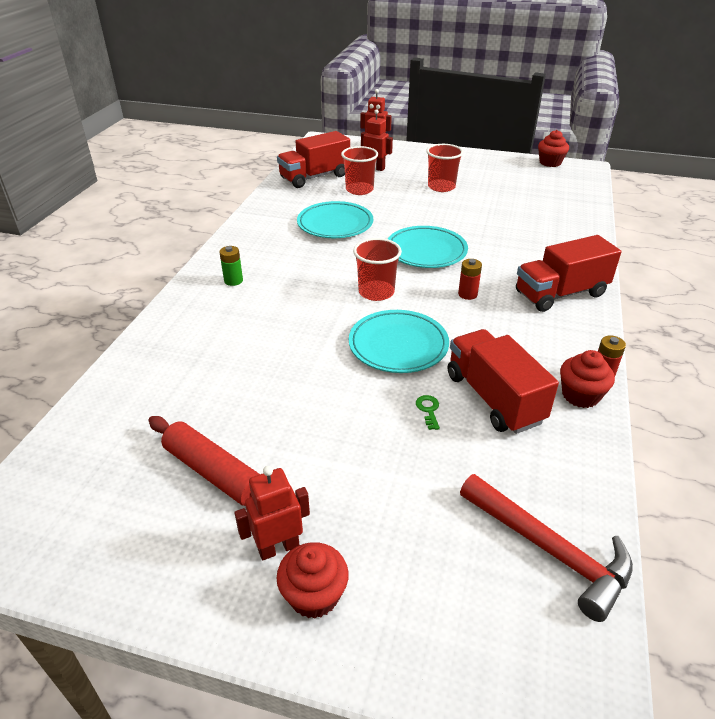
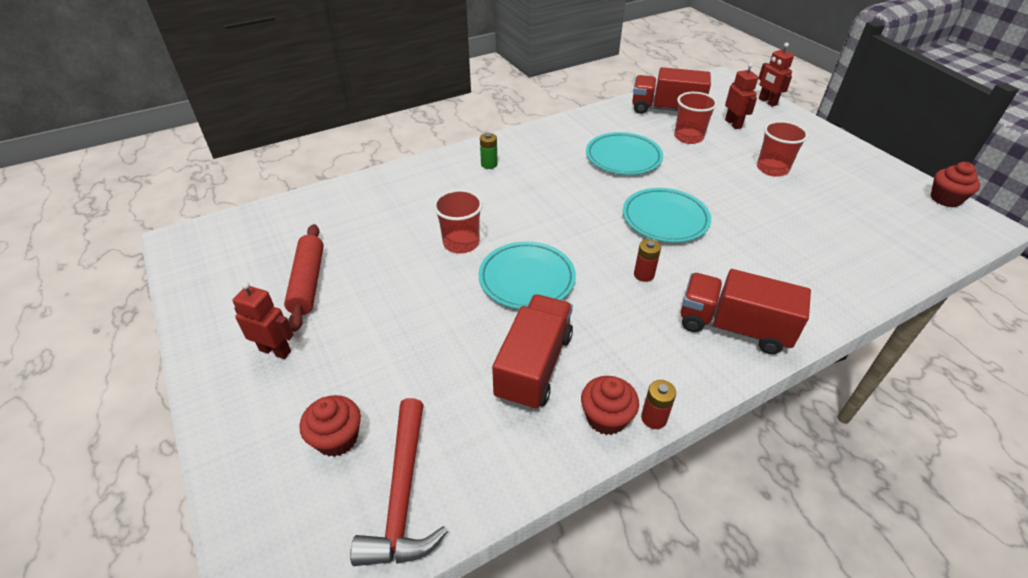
camera: 45 degrees right, 5 degrees up
red cupcake [276,542,349,619] -> red cupcake moved to [300,395,361,457]
red cup [353,238,402,301] -> red cup moved to [433,189,483,254]
green key [416,395,440,430] -> none

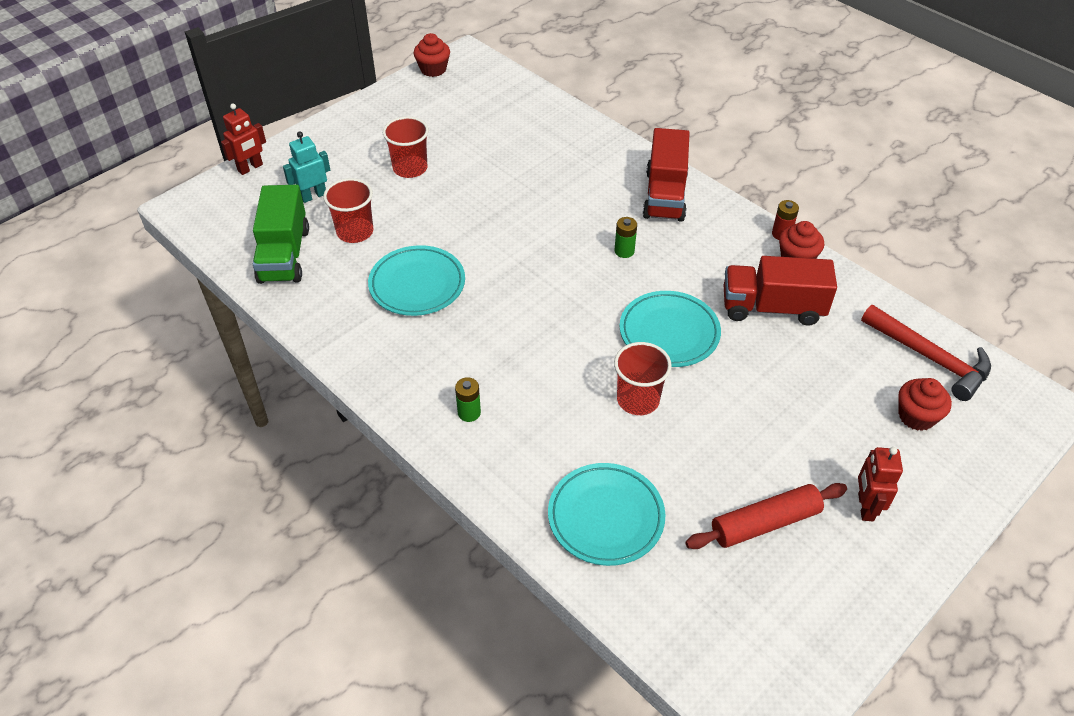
camera: 105 degrees left, 5 degrees up
red hammer [350,398,448,566] -> red hammer turned 60 degrees clockwise [861,305,991,401]
turquoise plate [623,188,711,243] -> turquoise plate moved to [548,463,665,566]
red truck [632,67,711,114] -> green truck [253,185,309,284]
red battery [634,239,661,282] -> green battery [615,217,637,258]
red robot [725,63,758,129] -> turquoise robot [283,132,330,203]

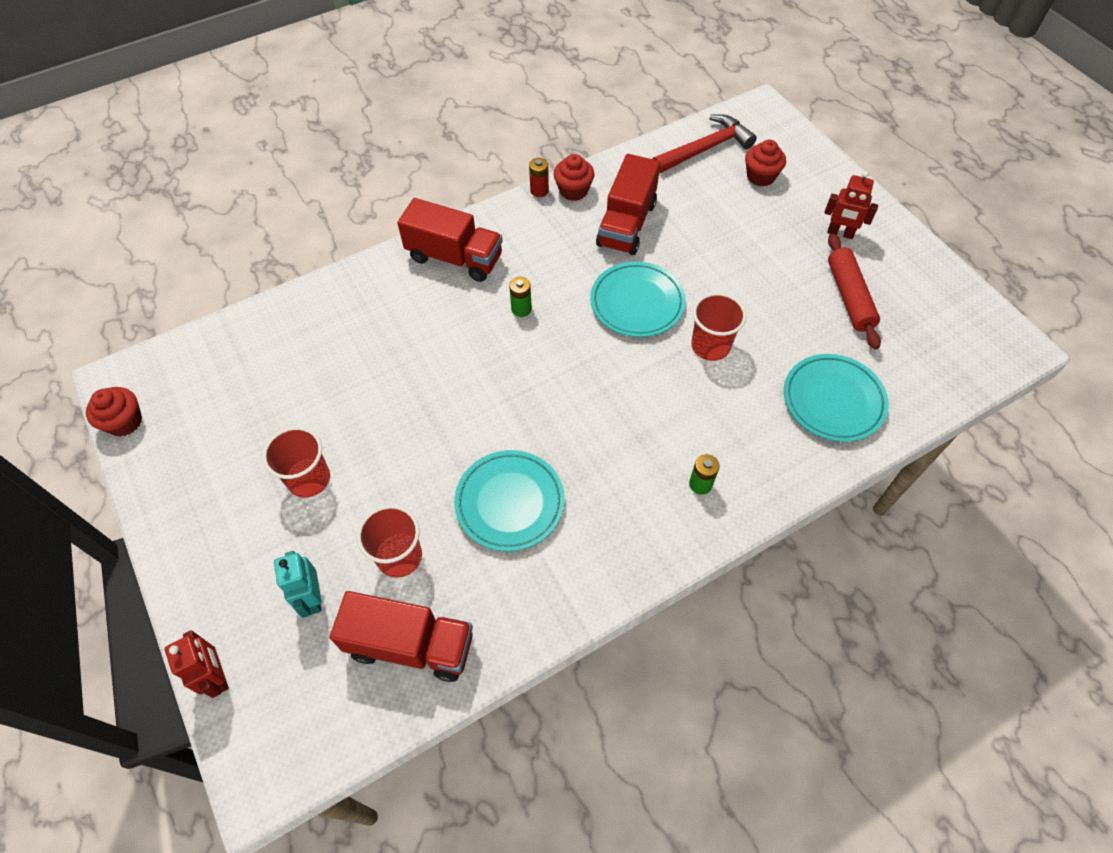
camera: 75 degrees left, 10 degrees up
green truck [253,185,309,284] -> red truck [330,591,473,682]

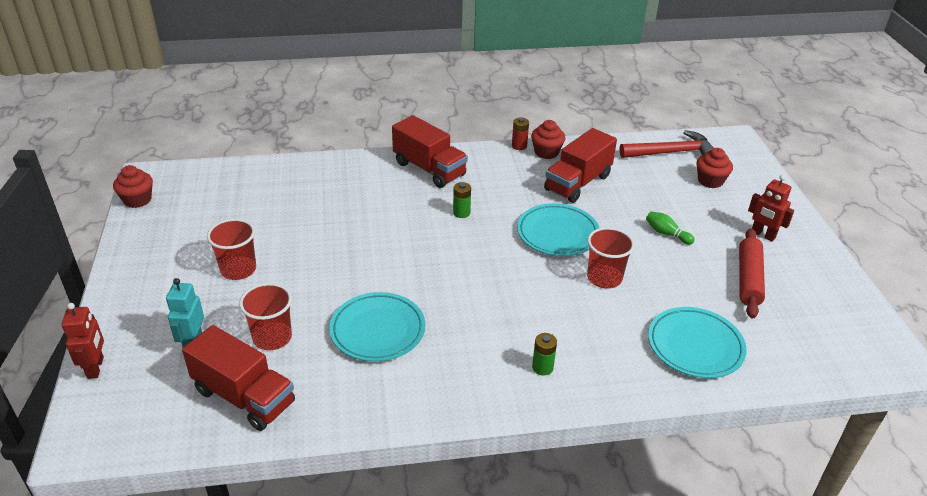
camera: 20 degrees right, 20 degrees down
none -> green bowling pin [646,211,695,245]

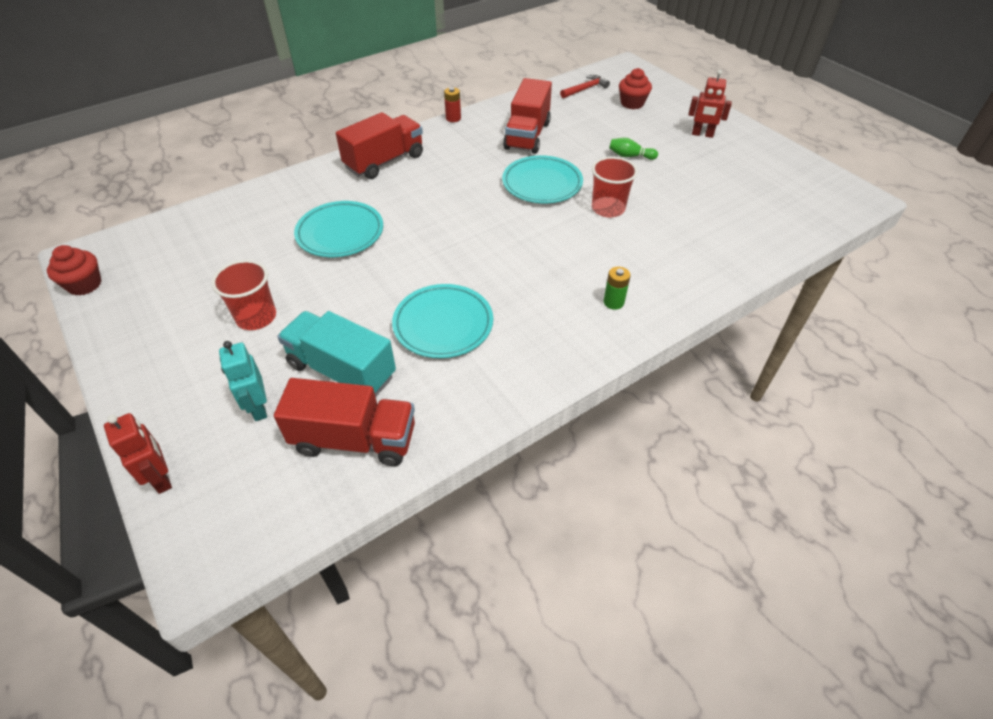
camera: 25 degrees left, 10 degrees up
red cup [239,283,292,350] -> turquoise truck [277,311,396,397]
red truck [392,115,468,188] -> red truck turned 60 degrees counterclockwise [336,112,423,179]
green battery [453,182,471,218] -> none
red cupcake [531,120,566,159] -> none
red hammer [619,130,714,158] -> red hammer [560,75,610,98], size x0.61
turquoise plate [648,307,747,378] -> turquoise plate moved to [294,201,383,257]
red rolling pin [739,228,765,319] -> none

